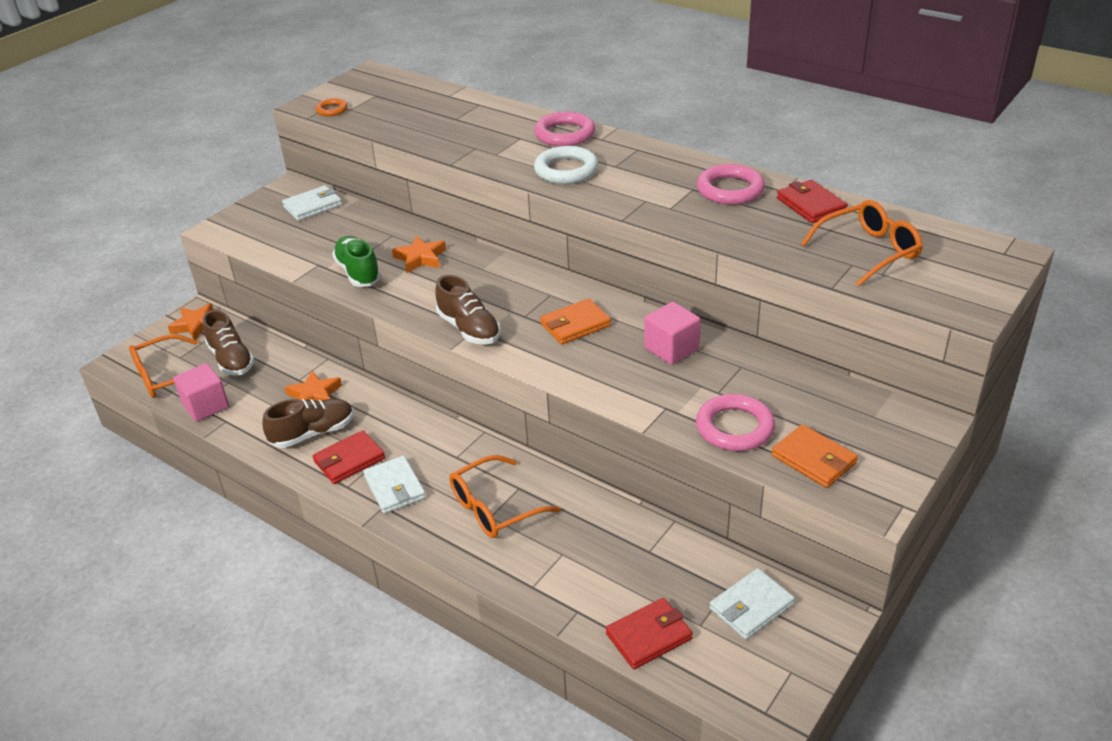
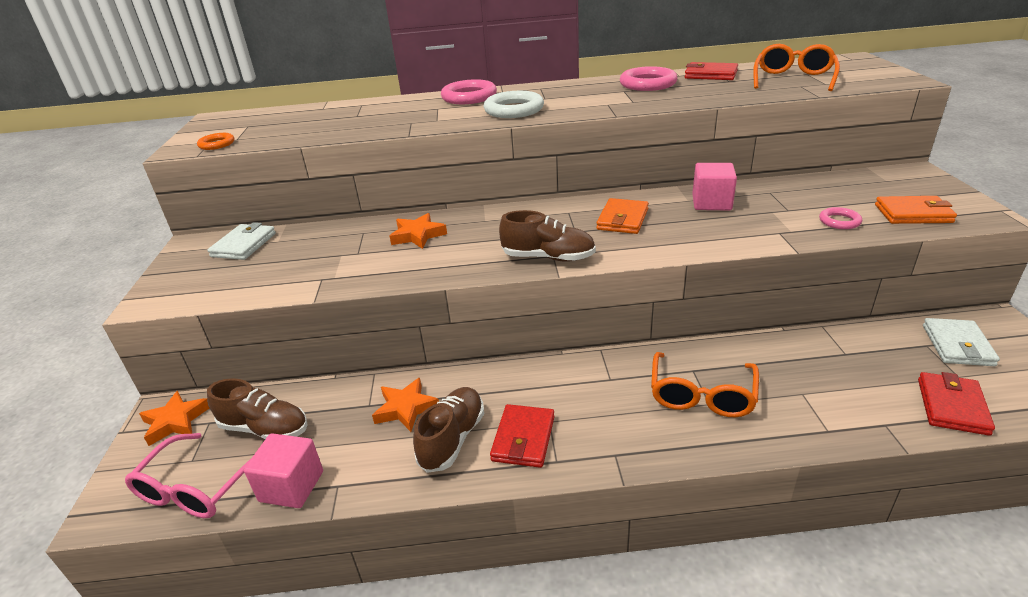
camera: 40 degrees left, 5 degrees down
orange glasses [129,334,219,398] -> pink glasses [125,433,251,518]
green shoe [332,236,381,287] -> none
white wallet [363,456,426,514] -> none
pink ring [696,394,775,451] -> pink ring [819,207,862,229], size x0.56

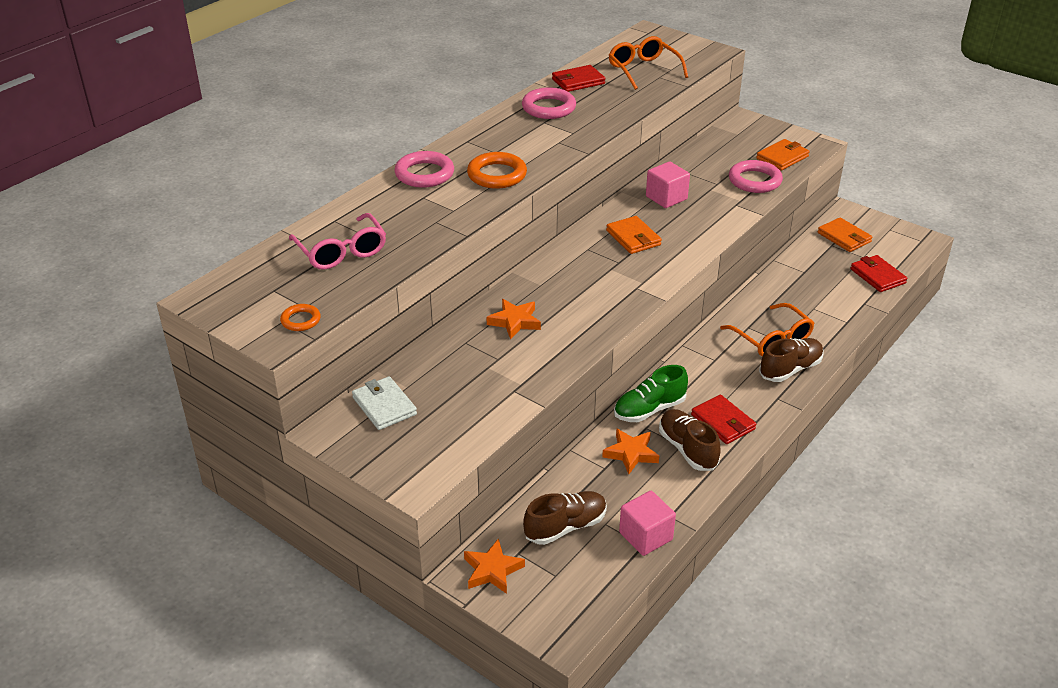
camera: 50 degrees left, 5 degrees up
pink glasses [125,433,251,518] -> pink glasses moved to [289,213,386,270]
white ring [483,91,544,118] -> orange ring [467,152,527,189]
brown shoe [499,210,596,261] -> brown shoe moved to [759,338,823,382]
pink ring [819,207,862,229] -> pink ring [729,160,783,193], size x1.79
white wallet [923,318,1000,366] -> orange wallet [818,218,873,252]
none -> green shoe [614,365,688,422]

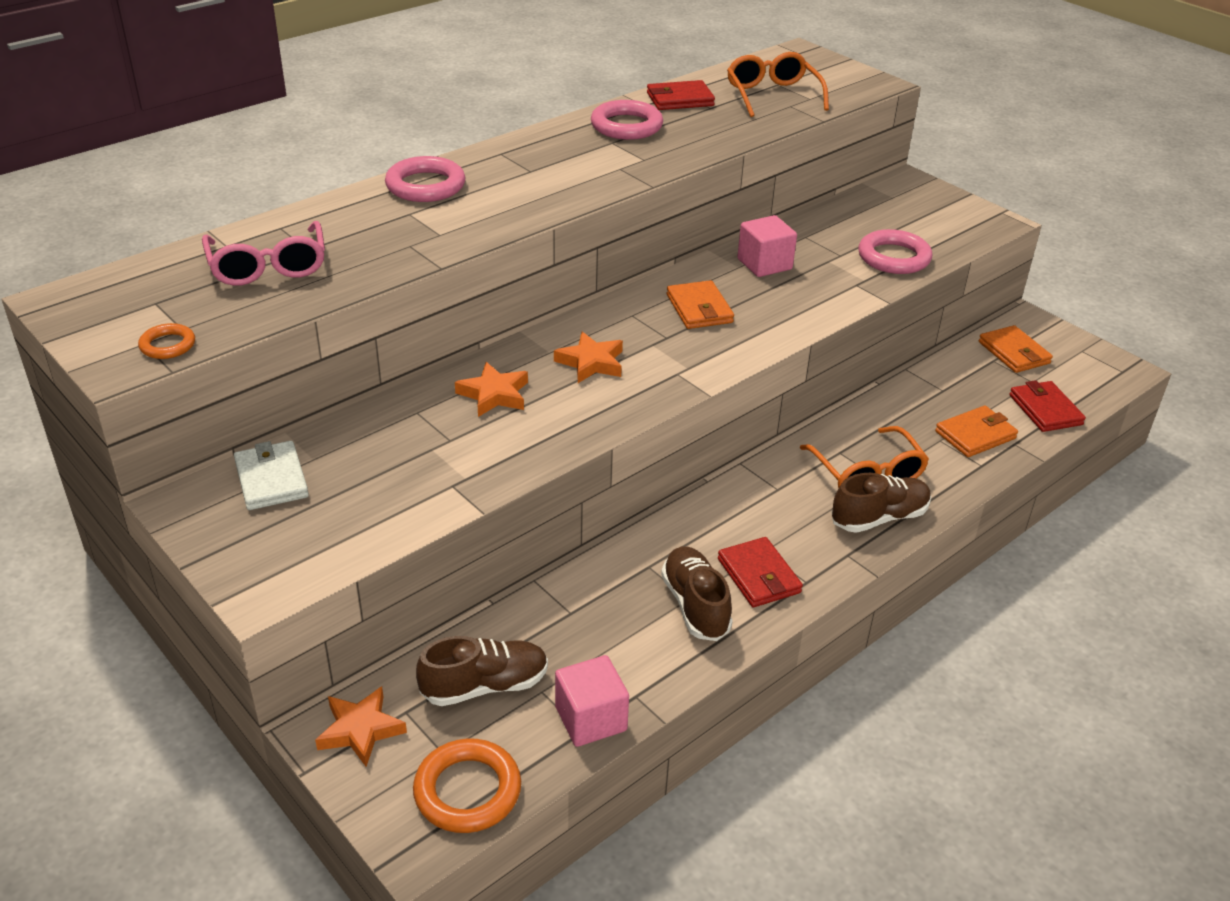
camera: 10 degrees right, 0 degrees up
orange ring [467,152,527,189] -> orange ring moved to [413,738,521,833]
orange star [602,428,659,474] -> orange star moved to [554,332,623,383]
green shoe [614,365,688,422] -> none
orange wallet [756,139,810,171] -> orange wallet moved to [935,406,1018,457]

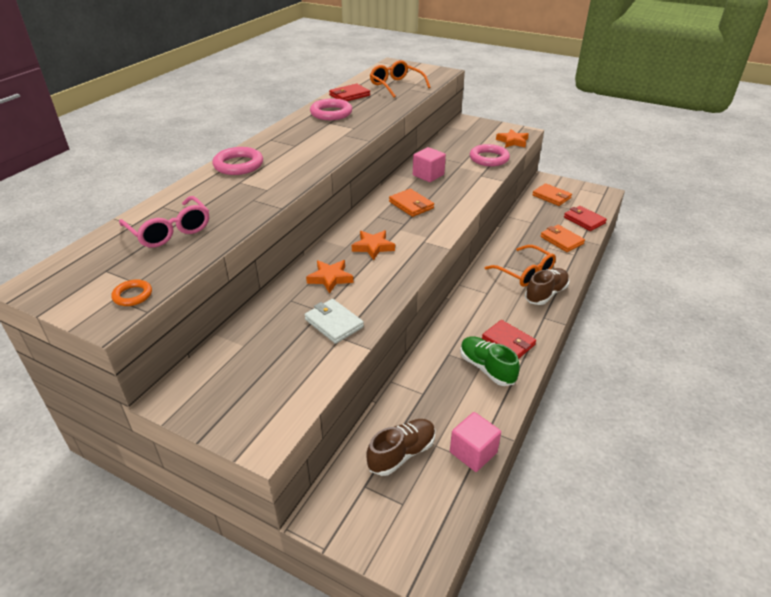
camera: 20 degrees left, 0 degrees up
white wallet [234,441,309,510] -> white wallet moved to [304,299,364,344]
orange star [315,686,407,766] -> orange star moved to [496,129,529,148]
orange ring [413,738,521,833] -> none
brown shoe [661,546,733,641] -> green shoe [460,336,520,386]
orange wallet [935,406,1018,457] -> orange wallet turned 75 degrees counterclockwise [540,225,585,252]

